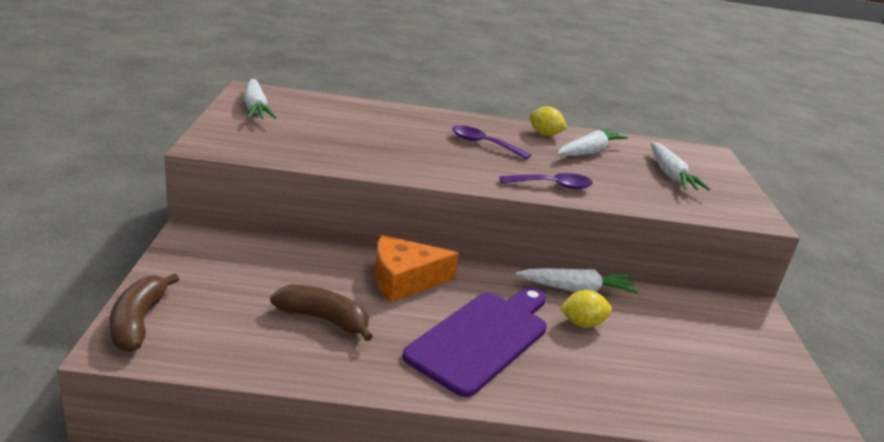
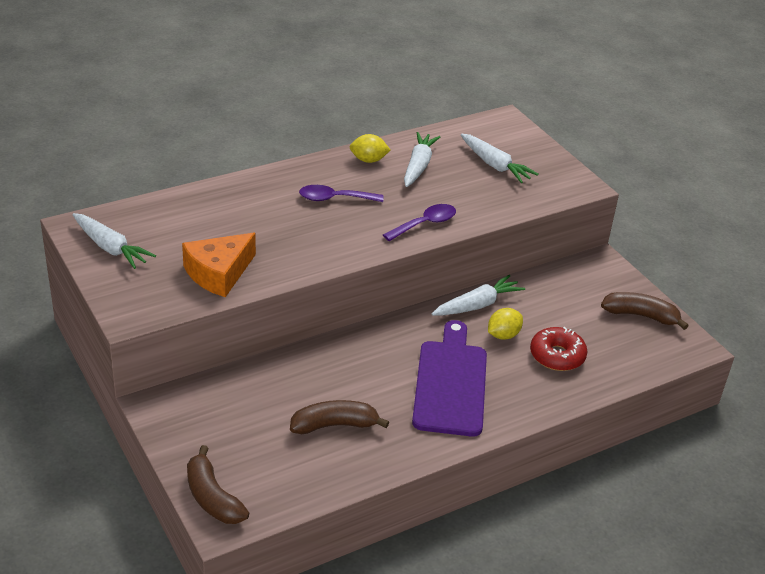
camera: 30 degrees left, 10 degrees up
orange cheese [375,235,459,302] -> orange cheese moved to [182,233,256,297]
none -> red donut [530,327,587,371]
none -> brown banana [601,292,689,330]

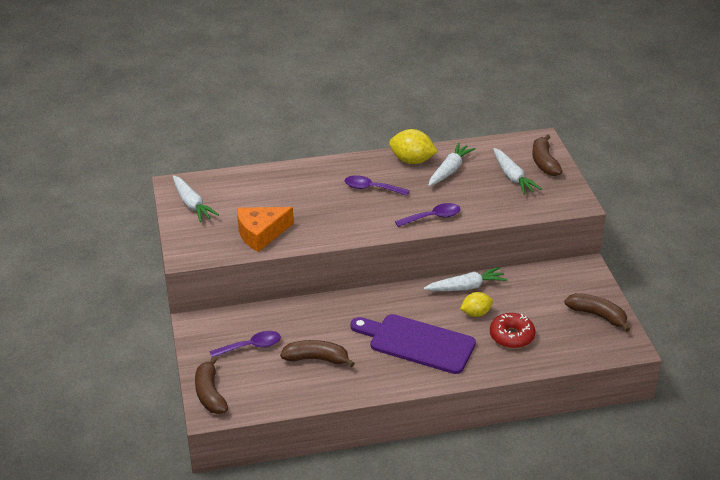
camera: 20 degrees right, 0 degrees up
yellow lemon [350,134,390,163] -> yellow lemon [389,129,438,164], size x1.53
purple cutting board [412,320,487,437] -> purple cutting board turned 90 degrees counterclockwise [350,314,476,374]
none -> purple spoon [209,331,281,357]
none -> brown banana [532,134,563,176]

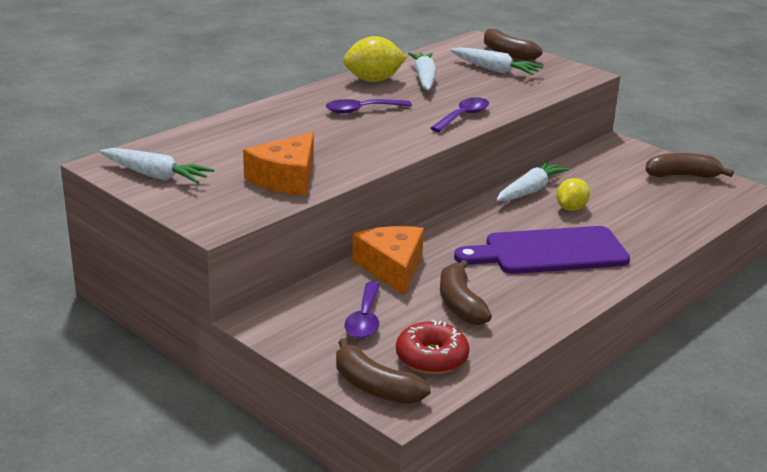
camera: 35 degrees left, 10 degrees down
purple spoon [209,331,281,357] -> purple spoon turned 150 degrees clockwise [344,282,380,339]
brown banana [280,340,355,367] -> brown banana turned 75 degrees counterclockwise [440,260,492,325]
red donut [490,313,535,348] -> red donut moved to [396,320,469,374]
none -> orange cheese [352,226,424,295]

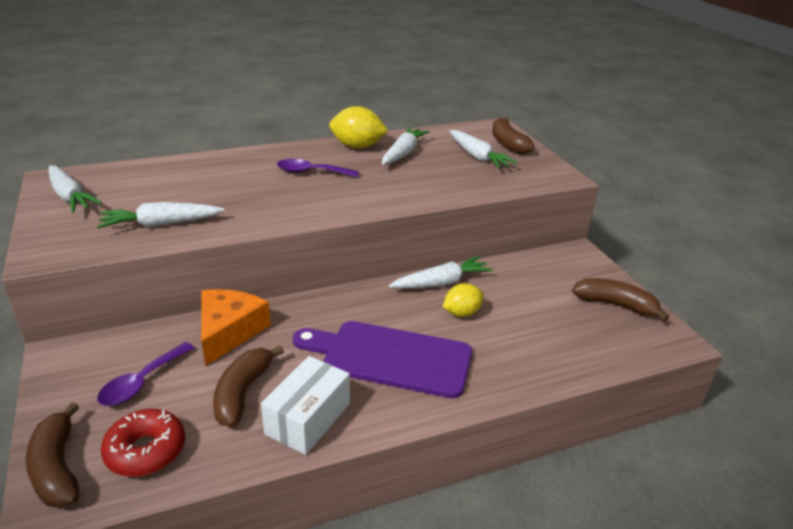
camera: 25 degrees right, 5 degrees up
orange cheese [243,132,314,195] -> white carrot [97,202,225,228]
purple spoon [430,97,489,132] -> none
none -> white box [261,356,350,455]

